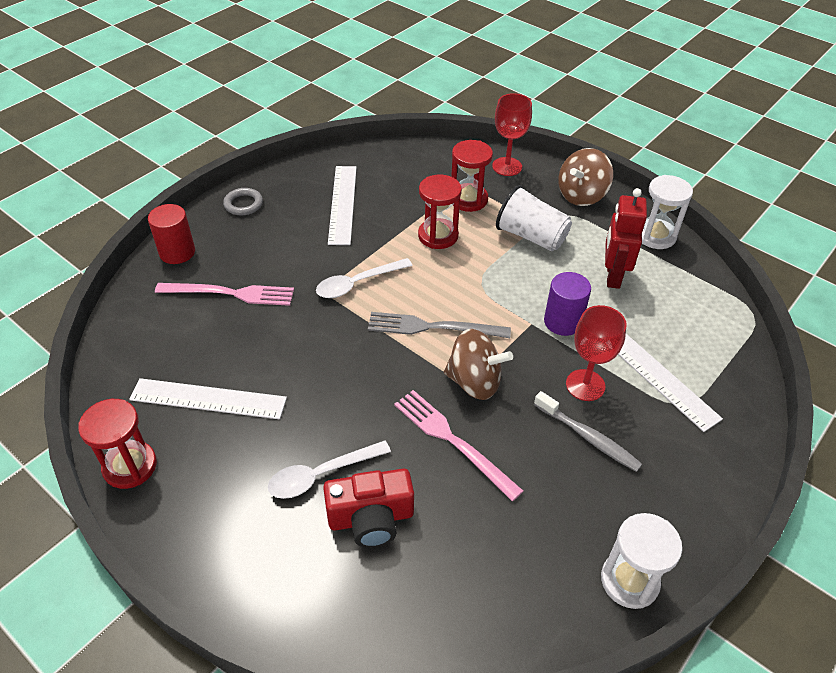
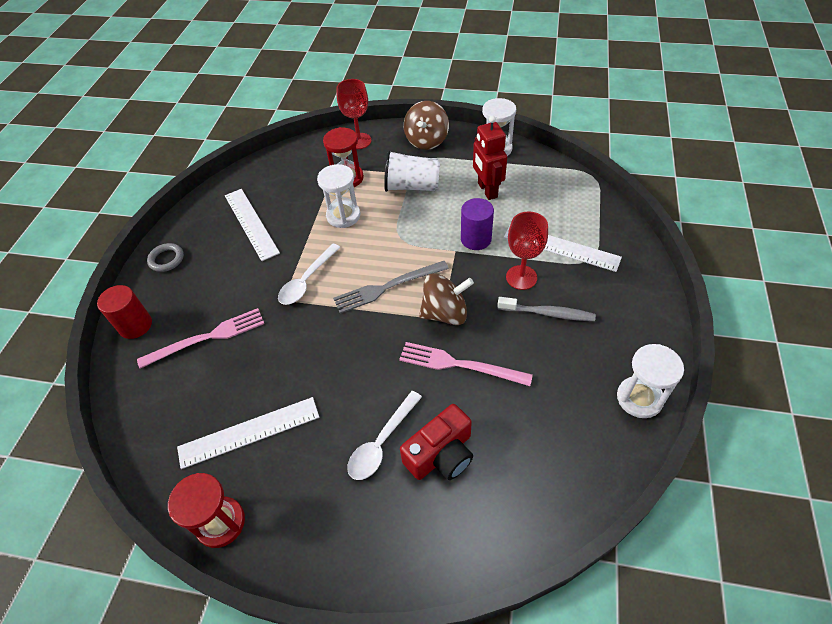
camera: 25 degrees left, 5 degrees up
red hourglass [418,175,462,249] -> white hourglass [317,164,360,228]

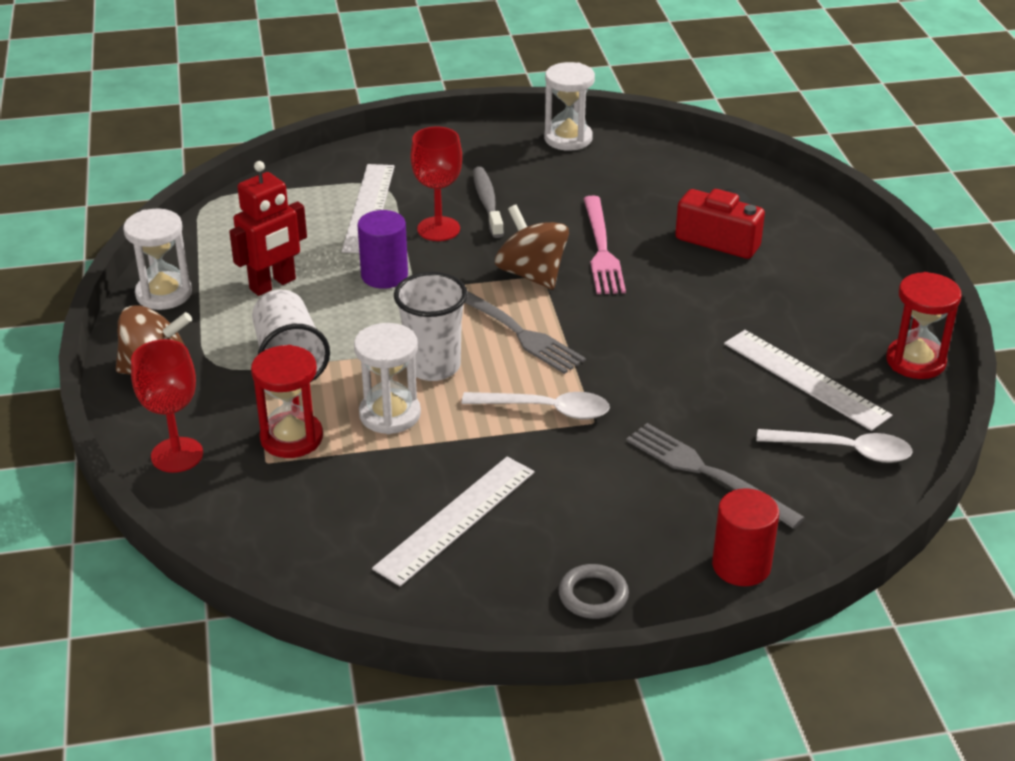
camera: 115 degrees left, 15 degrees down
pink fork [137,308,264,368] -> grey fork [626,423,805,529]
white spoon [347,391,422,480] -> white spoon moved to [756,429,913,463]
none -> white cup [394,272,468,381]

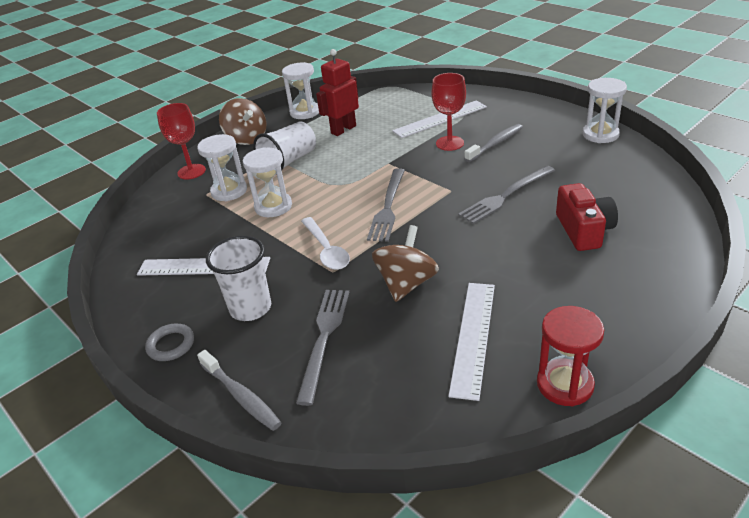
camera: 60 degrees right, 0 degrees up
red robot [229,161,307,296] -> red robot turned 120 degrees clockwise [316,49,359,136]
red hourglass [251,345,323,458] -> white hourglass [197,134,247,201]
purple cylinder [358,210,408,289] -> none
white cup [394,272,468,381] -> white cup moved to [206,236,271,321]
brown spinning top [495,205,569,290] -> brown spinning top moved to [372,225,439,302]
pink fork [583,196,626,294] -> grey fork [458,166,555,224]
red cylinder [712,488,779,586] -> grey toothbrush [197,350,281,431]
white spoon [756,429,913,463] -> none

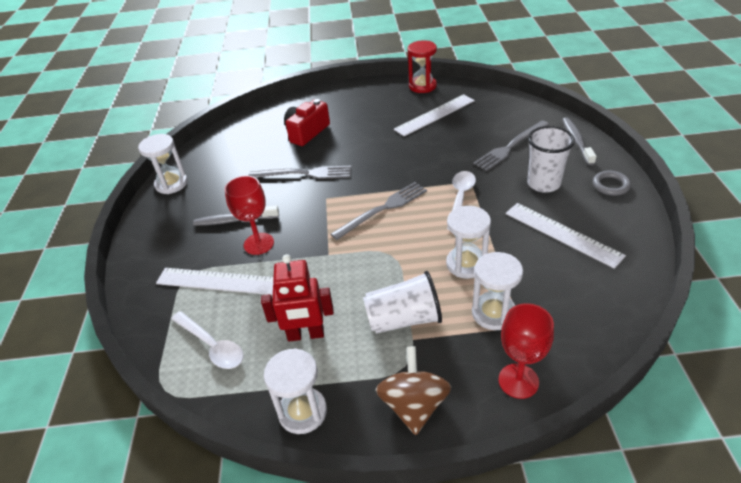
camera: 140 degrees left, 5 degrees up
brown spinning top [372,225,439,302] -> none
none -> white spoon [171,311,243,369]

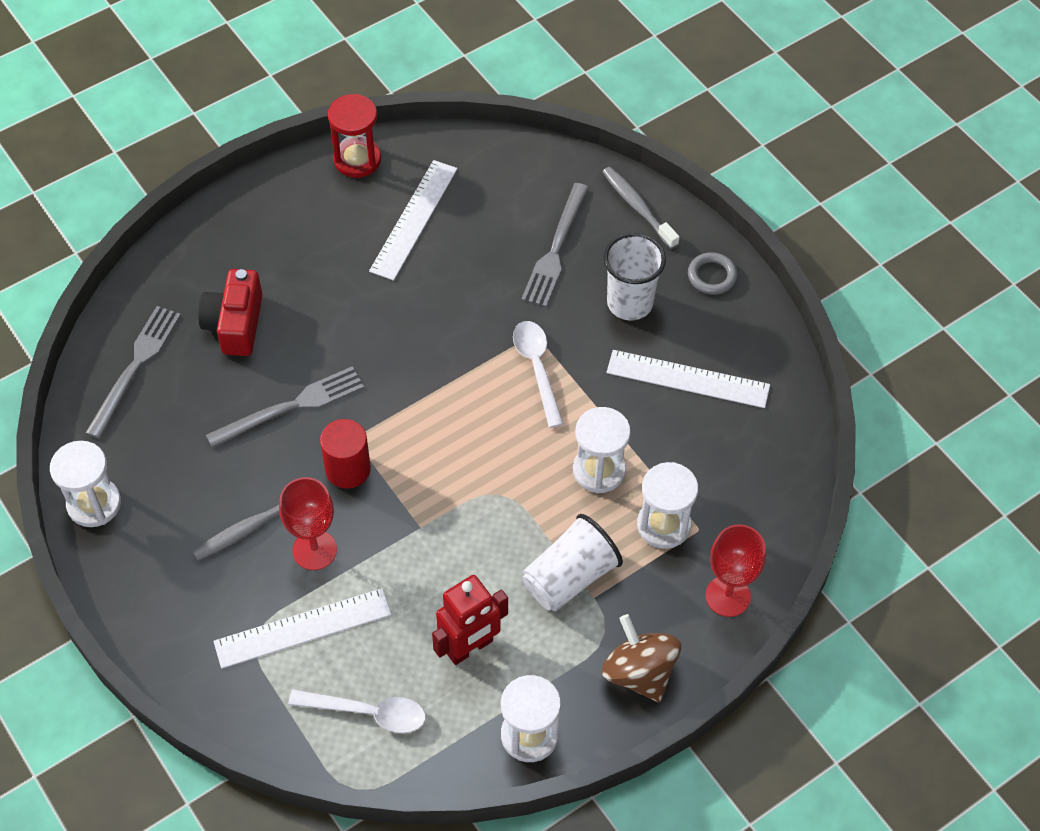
camera: 35 degrees left, 15 degrees up
grey fork [331,182,427,240] -> grey fork moved to [86,306,181,439]
none -> red cylinder [320,419,371,489]

